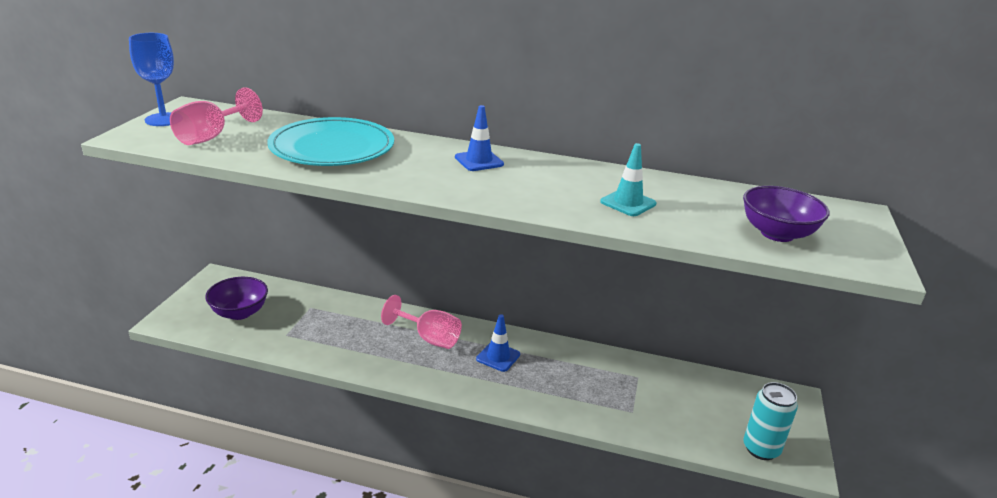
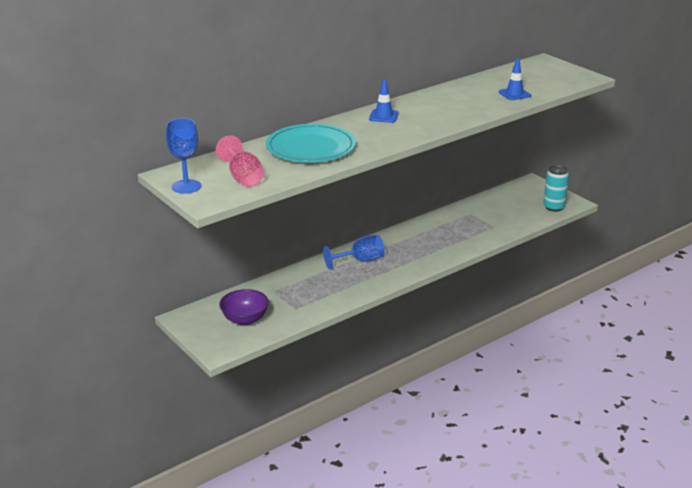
camera: 50 degrees left, 0 degrees up
pink goblet [381,295,462,349] -> blue goblet [323,235,384,270]
blue traffic cone [476,314,520,372] -> blue traffic cone moved to [499,58,531,100]
turquoise traffic cone [600,143,656,216] -> none
purple bowl [743,186,830,242] -> none

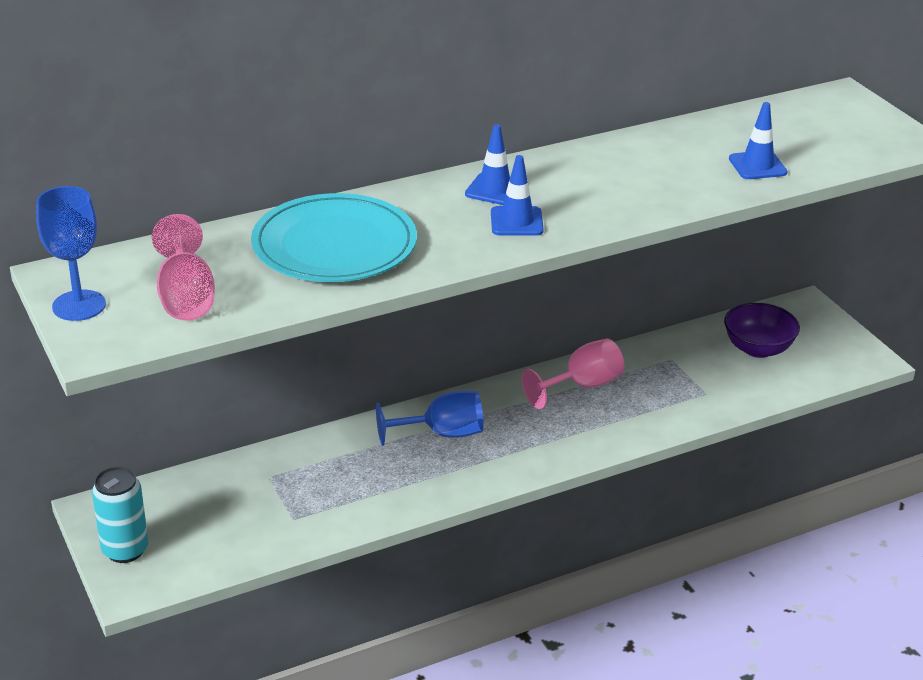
camera: 10 degrees right, 5 degrees up
purple bowl [219,289,269,325] -> purple bowl moved to [724,303,800,358]
turquoise can [543,165,569,212] -> turquoise can moved to [92,467,148,563]
none -> blue traffic cone [491,155,544,236]
none -> pink goblet [521,338,625,409]

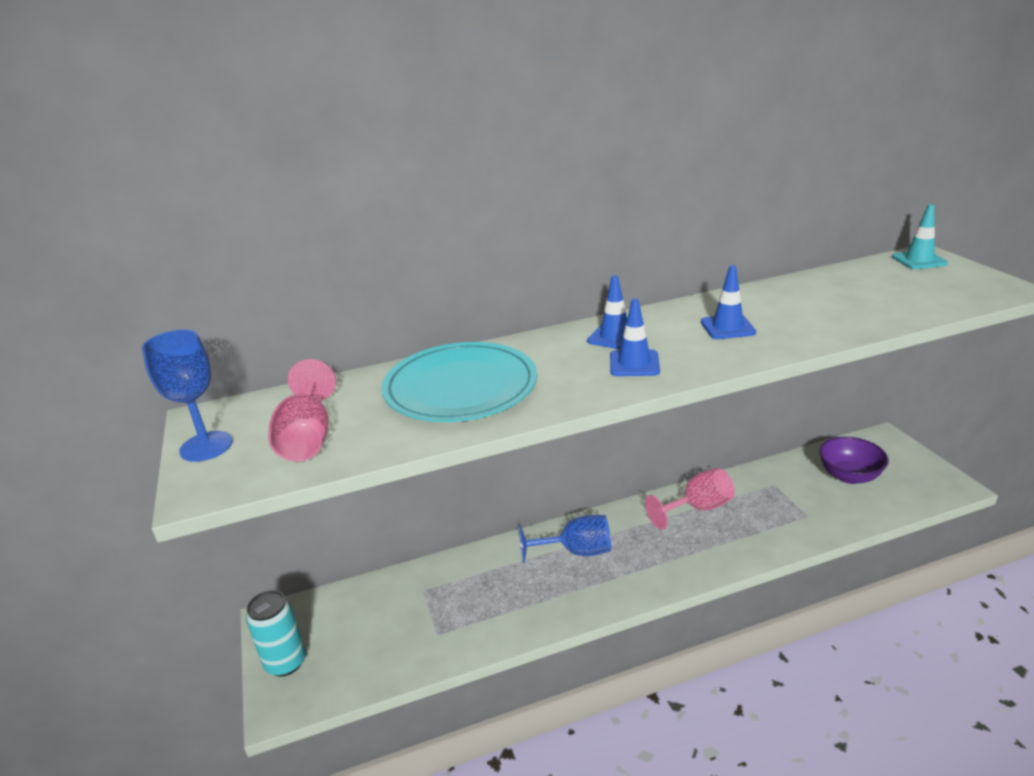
camera: 10 degrees right, 5 degrees down
blue traffic cone [729,102,788,179] -> blue traffic cone moved to [701,265,756,339]
none -> turquoise traffic cone [892,204,948,269]

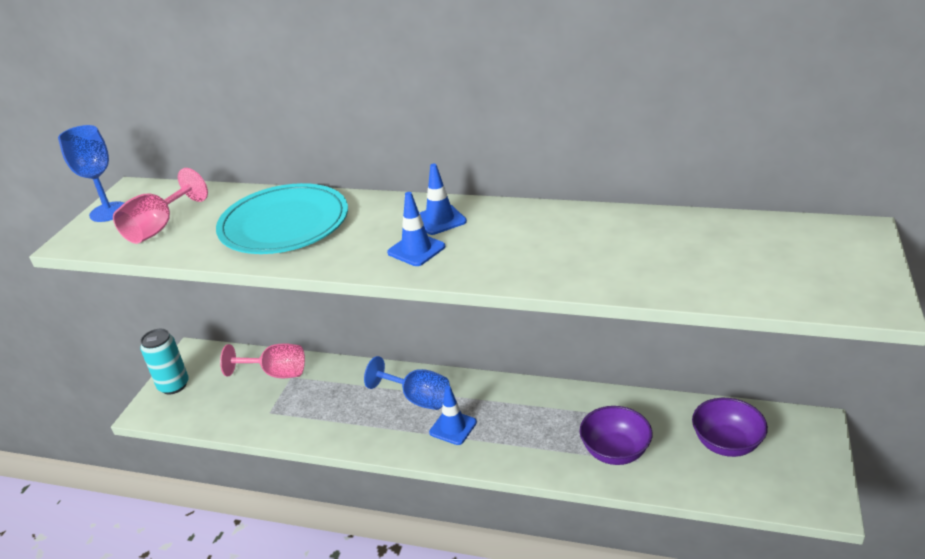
camera: 35 degrees right, 5 degrees up
pink goblet [645,468,735,530] -> pink goblet moved to [220,343,305,378]
blue traffic cone [701,265,756,339] -> blue traffic cone moved to [429,386,477,445]
turquoise traffic cone [892,204,948,269] -> none
none -> purple bowl [580,406,652,465]

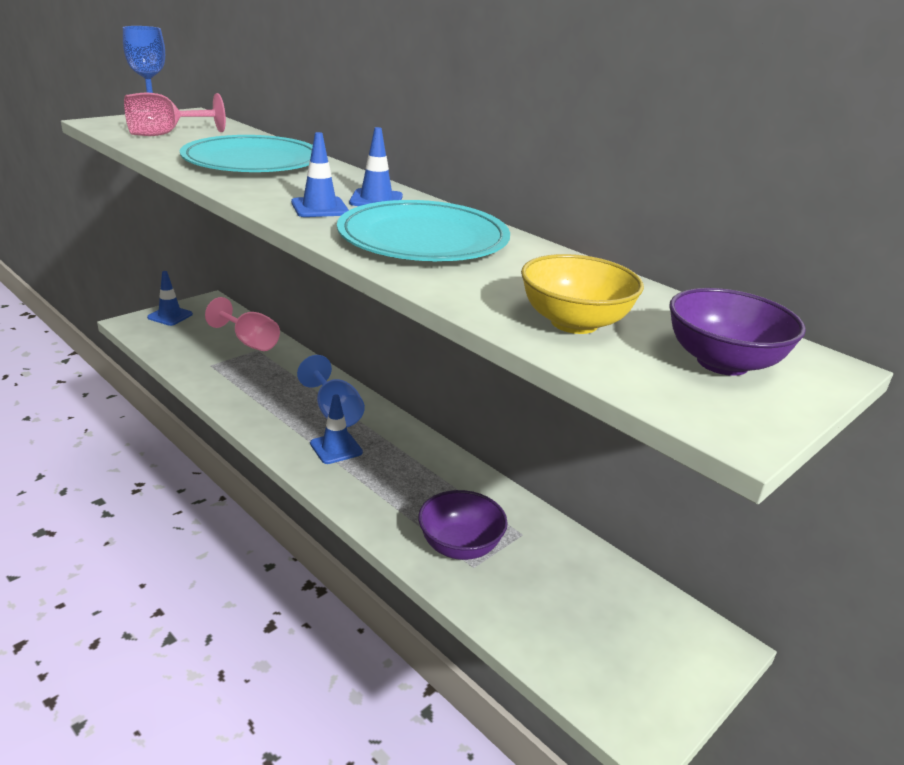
camera: 25 degrees right, 5 degrees down
turquoise can [140,329,189,395] -> blue traffic cone [147,271,193,326]
purple bowl [692,398,768,457] -> purple bowl moved to [669,288,806,376]
none -> turquoise plate [337,200,510,261]
none -> yellow bowl [521,254,644,334]

